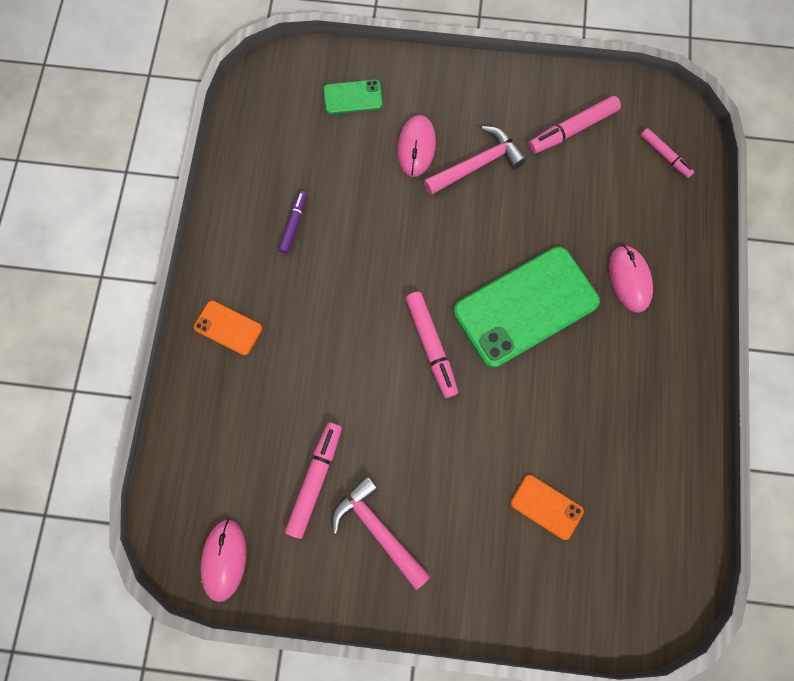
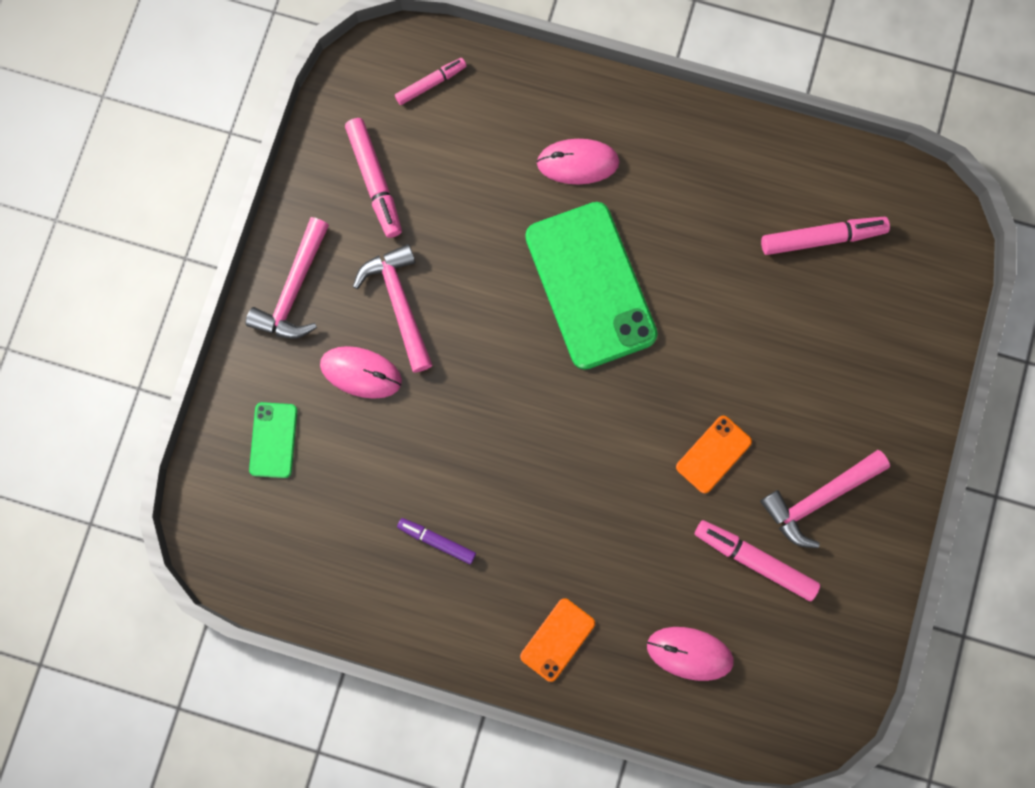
camera: 80 degrees left, 5 degrees up
pink mouse [200,519,247,602] -> pink mouse moved to [647,627,734,681]
pink marker [405,292,458,398] -> pink marker moved to [761,217,890,255]
orange phone [511,475,584,540] -> orange phone moved to [676,416,752,493]
none -> pink hammer [245,217,329,339]

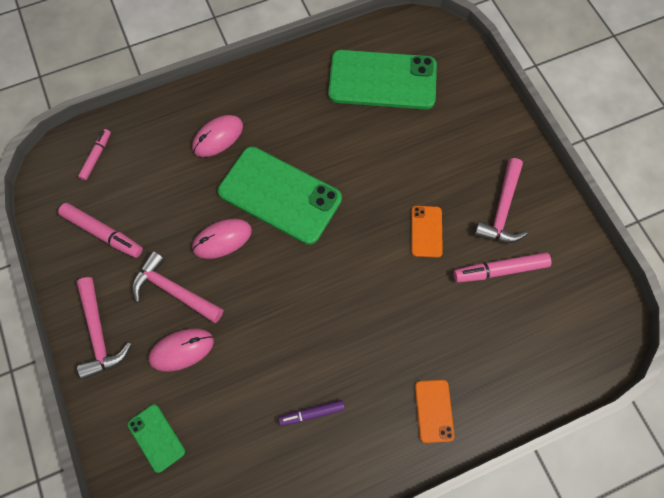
camera: 40 degrees left, 10 degrees down
pink mouse [647,627,734,681] -> pink mouse moved to [192,219,252,259]
pink marker [761,217,890,255] -> green phone [328,50,437,110]

